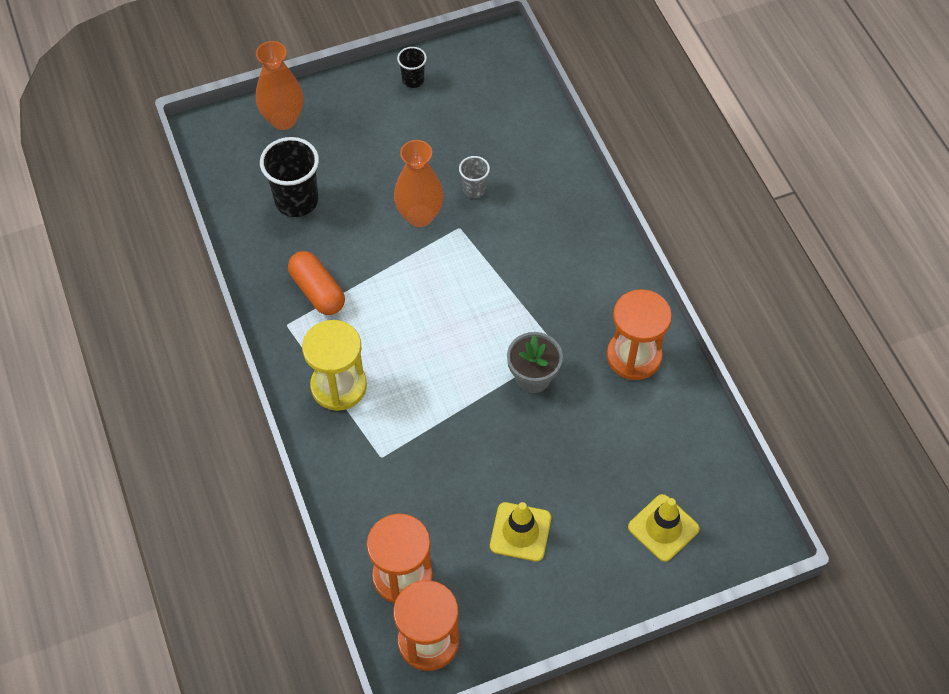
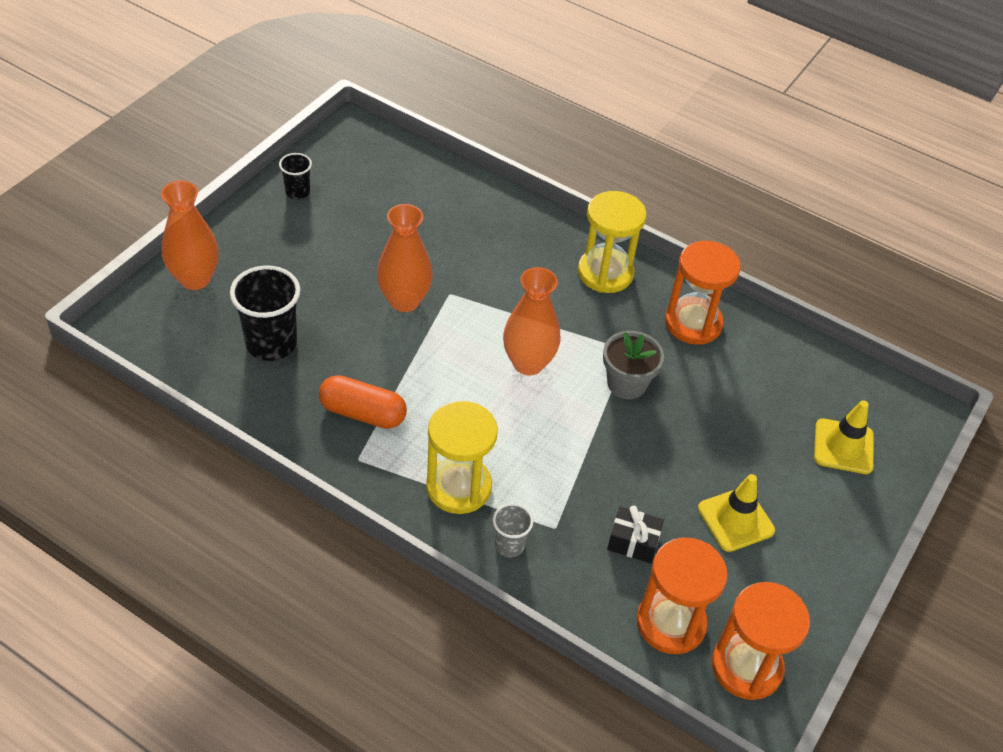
camera: 40 degrees left, 10 degrees down
grey cup [459,156,490,198] -> grey cup moved to [493,503,533,558]
none -> orange vase [503,267,561,375]
none -> yellow hourglass [578,191,647,293]
none -> black gift [607,506,664,563]

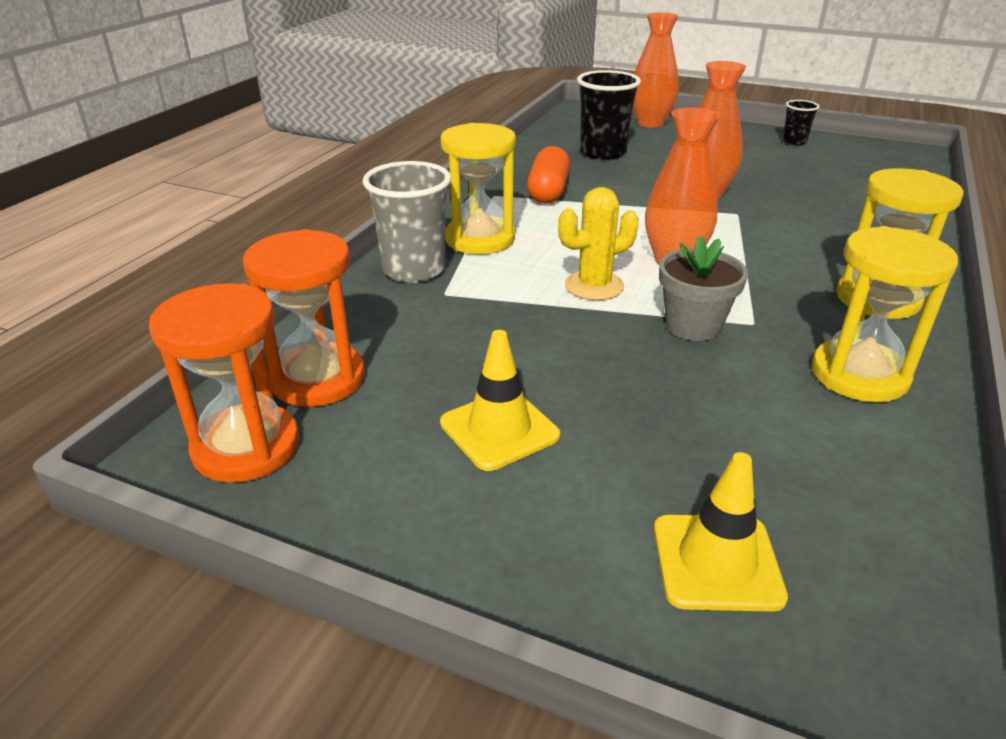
camera: 85 degrees right, 15 degrees down
grey cup [493,503,533,558] -> grey cup [363,161,451,283], size x1.87
black gift [607,506,664,563] -> none
orange hourglass [665,241,741,345] -> yellow hourglass [811,226,958,402]
none -> yellow cactus [558,187,639,300]

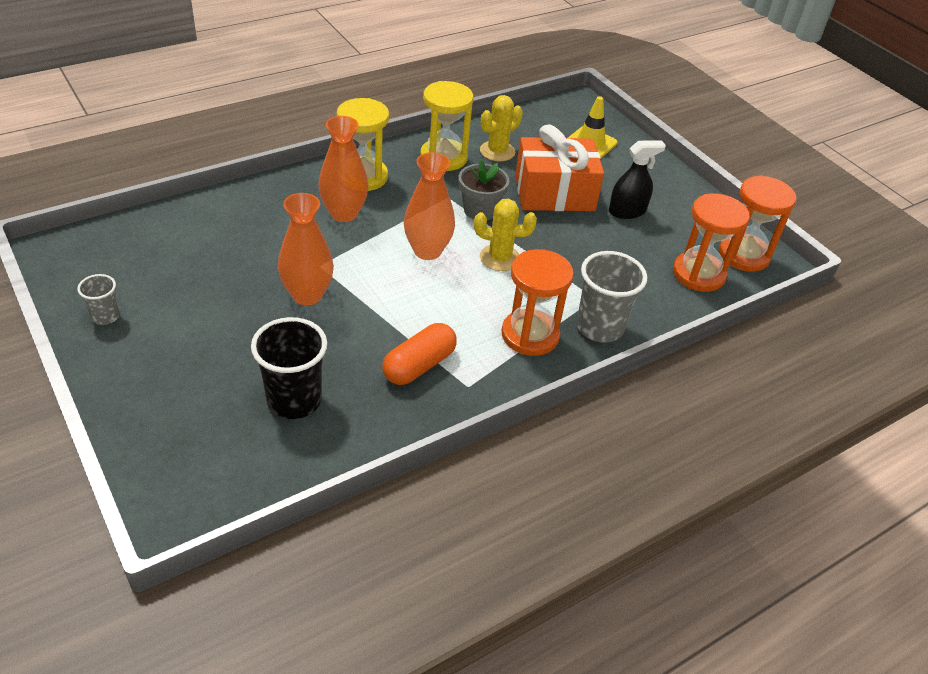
camera: 150 degrees left, 10 degrees up
yellow hourglass [440,123,516,255] -> orange hourglass [502,249,574,356]
yellow traffic cone [440,330,560,471] -> black spray bottle [609,140,666,219]
orange vase [633,12,679,128] -> orange vase moved to [318,116,369,222]
black cup [782,100,819,146] -> grey cup [77,274,119,325]
none -> yellow cactus [480,95,523,161]
none -> orange gift [515,125,604,211]

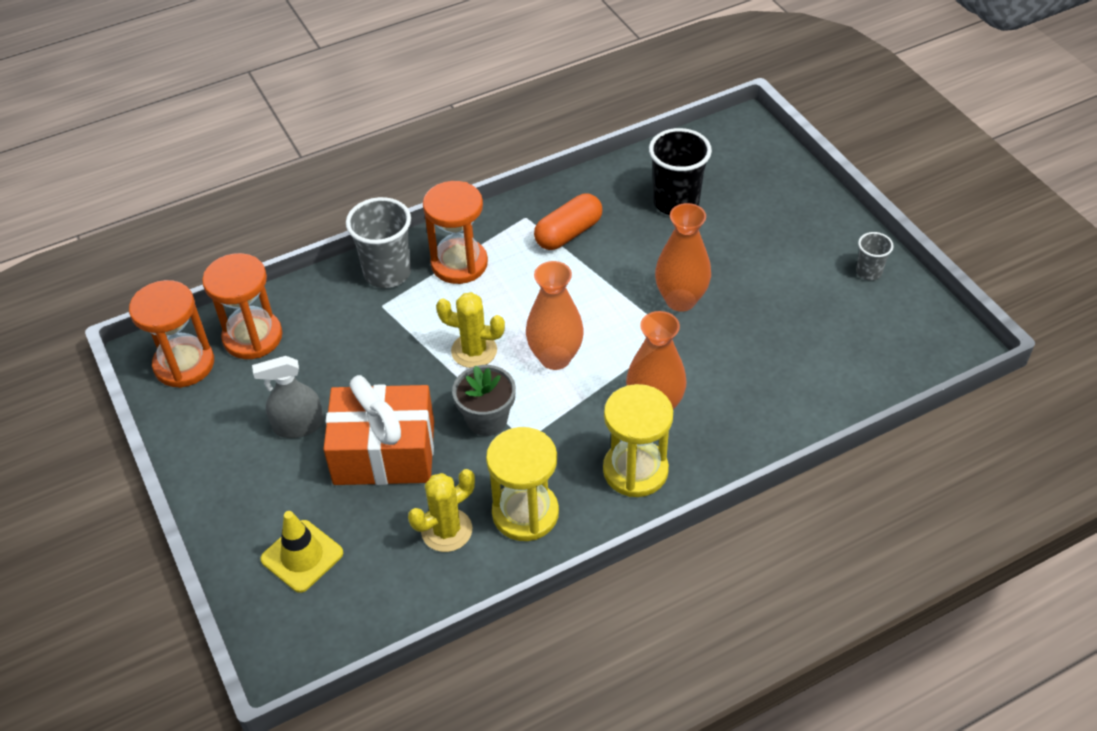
camera: 170 degrees left, 5 degrees up
black spray bottle [609,140,666,219] -> grey spray bottle [252,356,324,438]

